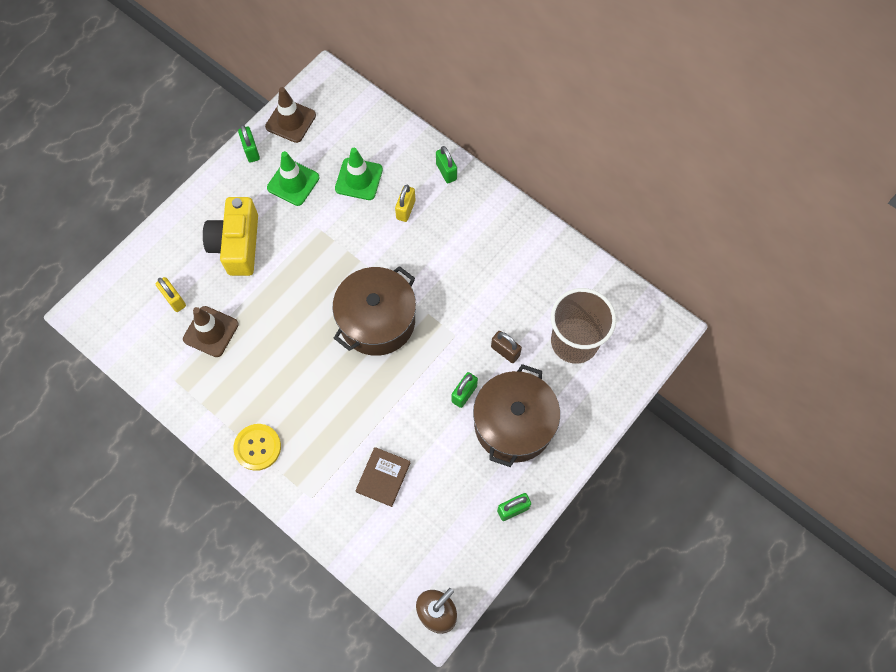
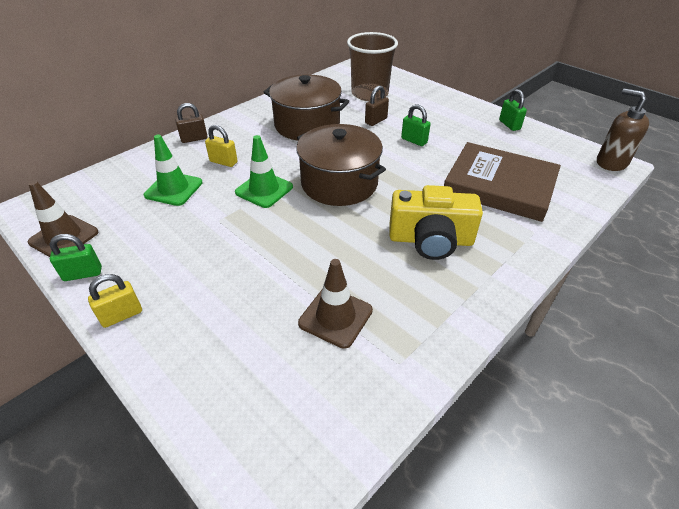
camera: 85 degrees left, 25 degrees down
yellow padlock [156,277,186,312] -> yellow padlock moved to [88,274,142,328]
yellow camera [203,197,258,276] -> yellow camera moved to [389,185,483,260]
yellow button [233,424,281,471] -> none
green traffic cone [267,151,319,206] -> green traffic cone moved to [235,135,293,208]
brown book [355,447,410,507] -> brown book [444,142,561,222], size x2.08
green padlock [436,146,457,183] -> brown padlock [175,103,207,143]
brown pot [473,364,560,467] -> brown pot moved to [264,74,349,141]

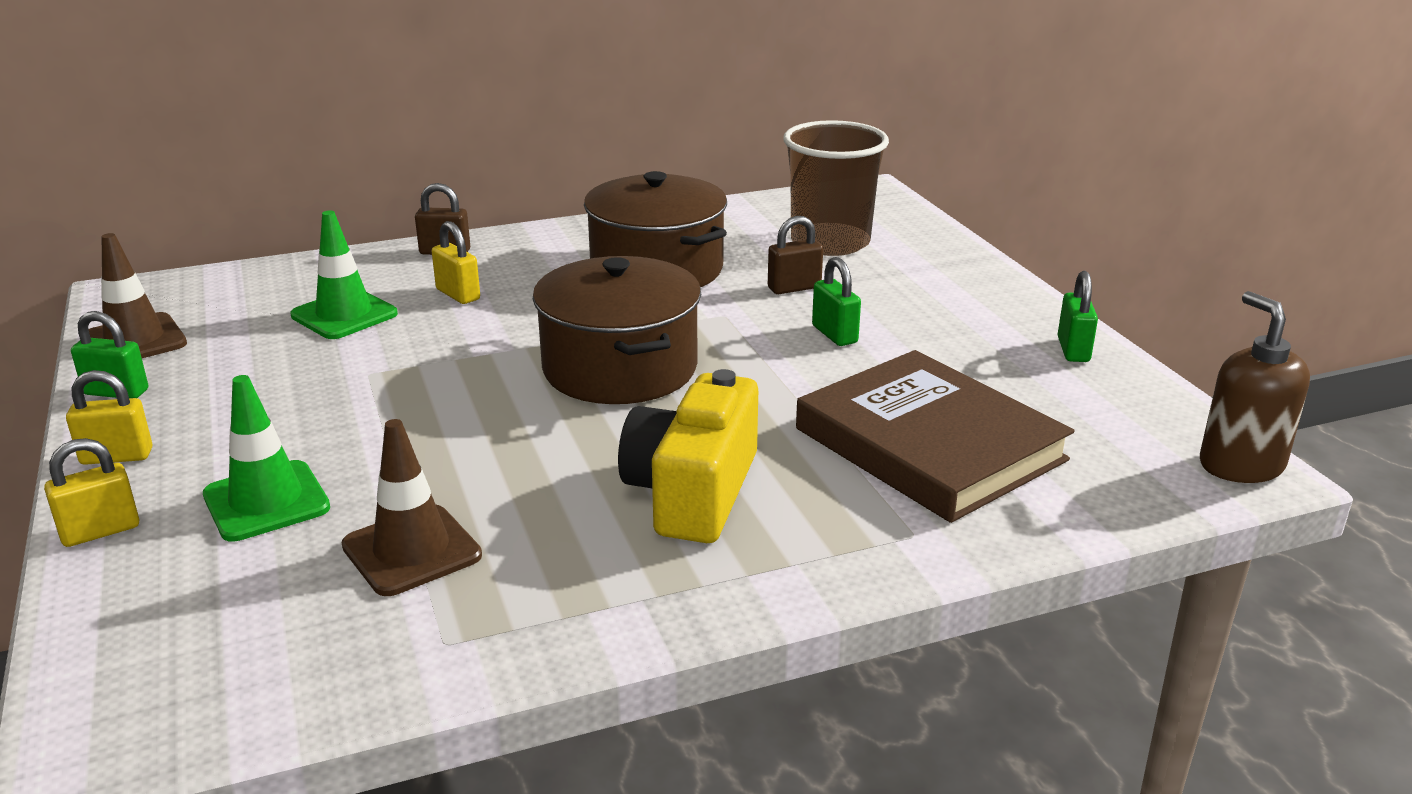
camera: 25 degrees right, 15 degrees down
green traffic cone [235,135,293,208] -> green traffic cone moved to [203,375,330,542]
yellow camera [389,185,483,260] -> yellow camera turned 75 degrees clockwise [618,369,758,543]
none -> yellow padlock [44,438,139,547]

